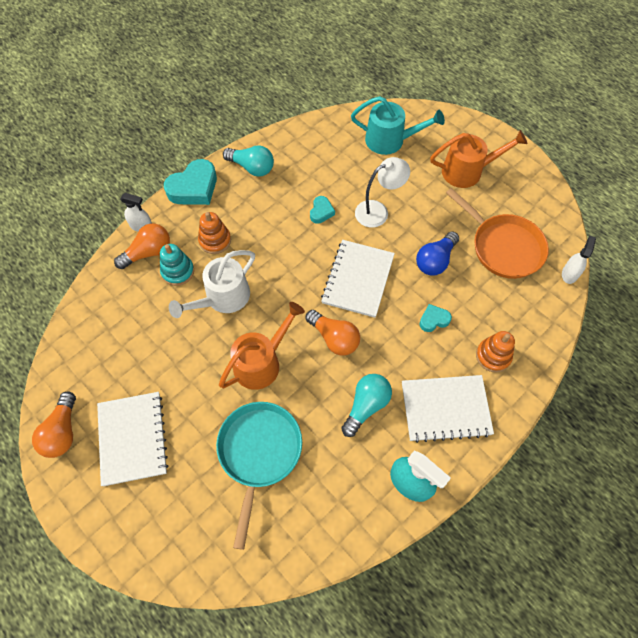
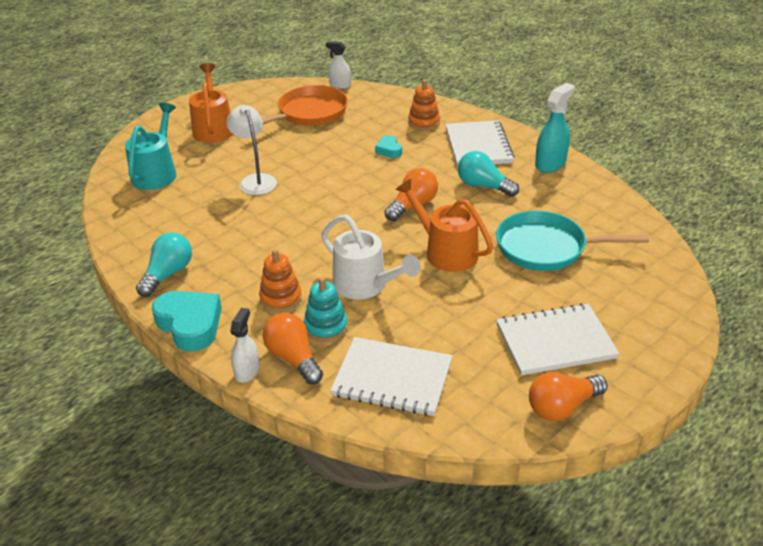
camera: 90 degrees left, 25 degrees down
orange light bulb [32,391,76,458] -> orange light bulb turned 150 degrees clockwise [529,372,608,421]
turquoise heart [310,196,335,224] -> none
white notebook [321,240,395,318] -> white notebook moved to [330,337,452,416]
blue light bulb [416,231,459,275] -> none

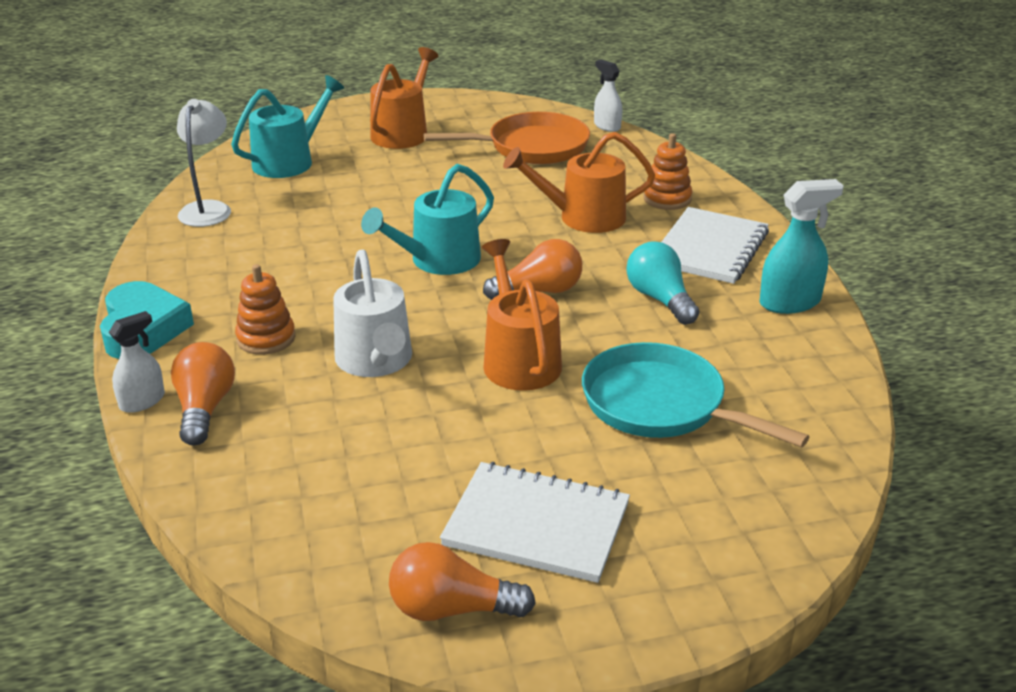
camera: 30 degrees right, 5 degrees down
turquoise light bulb [136,233,192,297] -> none
white lamp [226,105,277,195] -> white lamp moved to [177,99,231,227]
turquoise stacking toy [304,277,348,342] -> none
white notebook [330,337,452,416] -> none
turquoise heart [375,135,402,158] -> orange watering can [503,132,655,233]
none -> turquoise watering can [361,164,494,275]

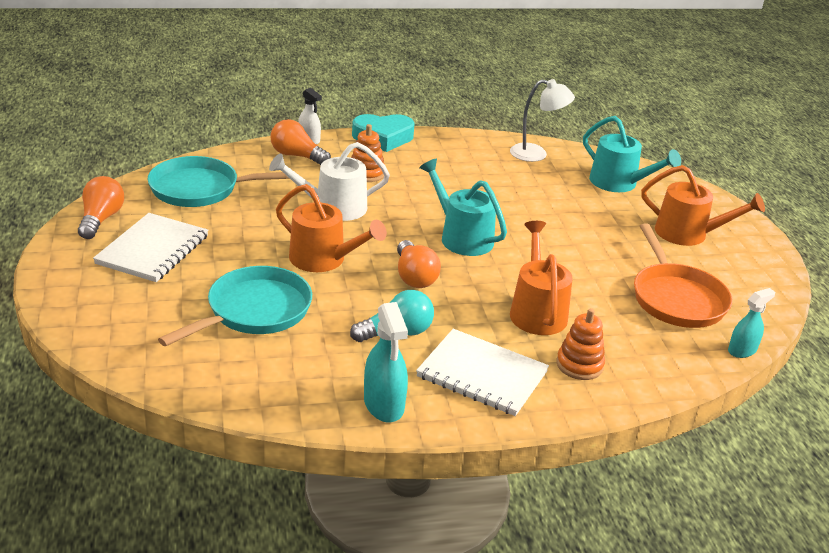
camera: 90 degrees right, 0 degrees up
orange light bulb [171,342,235,446] -> orange light bulb turned 150 degrees counterclockwise [270,119,331,165]
orange watering can [482,239,562,391] -> orange watering can turned 45 degrees clockwise [276,184,387,272]
white spray bottle [594,59,622,132] -> turquoise spray bottle [728,288,775,358]
none -> turquoise pan [148,156,295,207]

